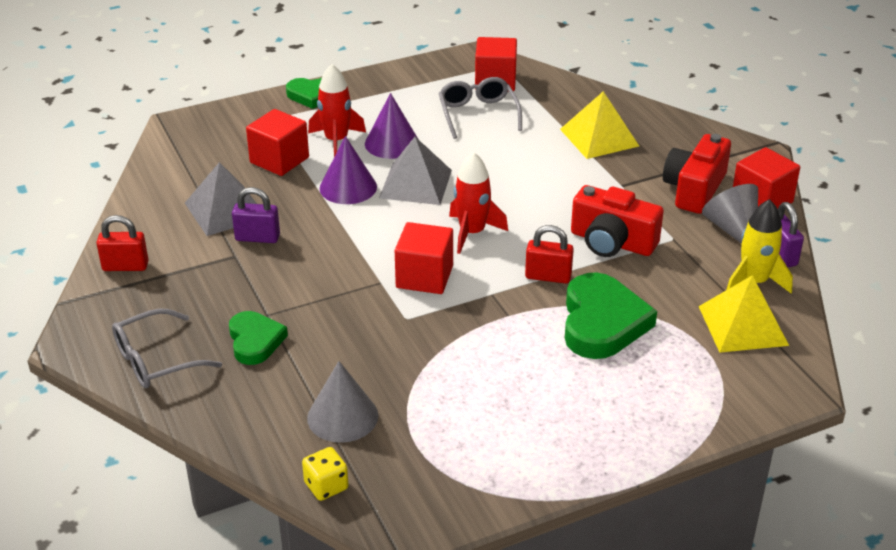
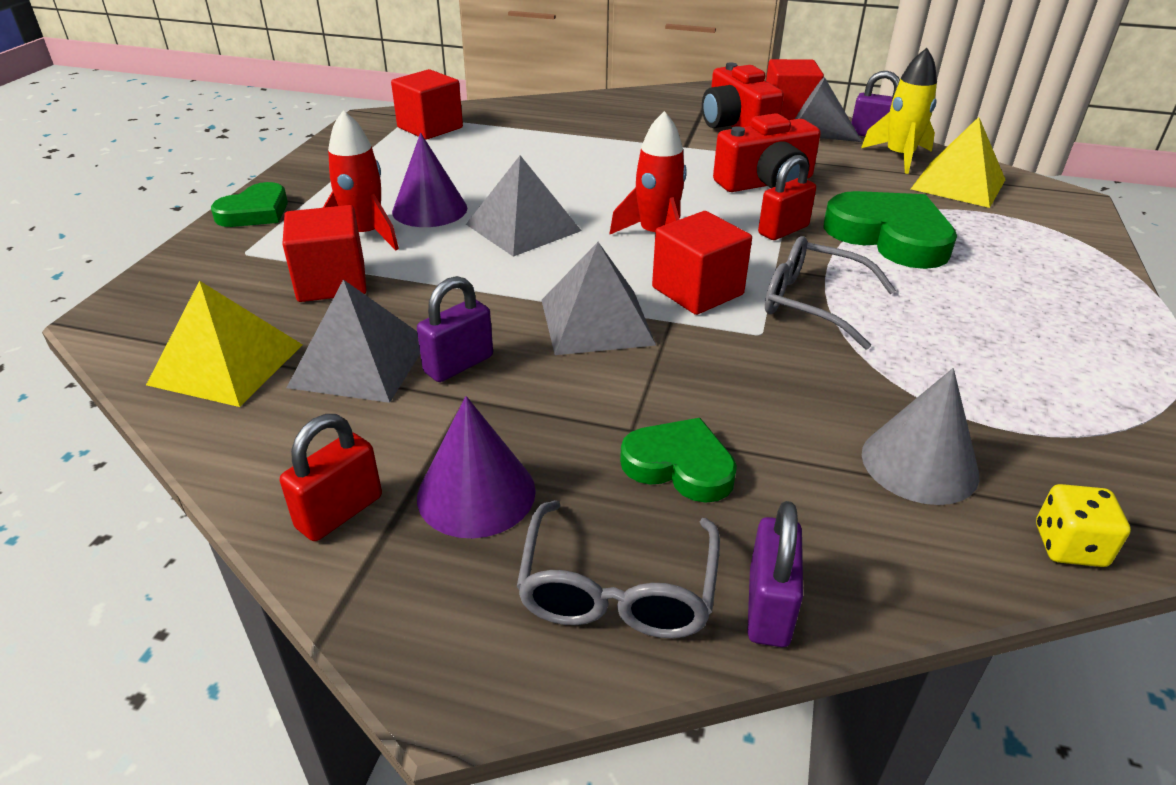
camera: 50 degrees left, 0 degrees up
purple cone [320,136,377,204] -> purple cone moved to [417,396,536,538]
grey glasses [439,77,522,139] -> grey glasses moved to [765,236,896,350]
yellow pyramid [560,91,639,159] -> yellow pyramid moved to [146,281,303,407]
none -> grey pyramid [541,242,656,355]
none -> purple padlock [747,501,803,647]

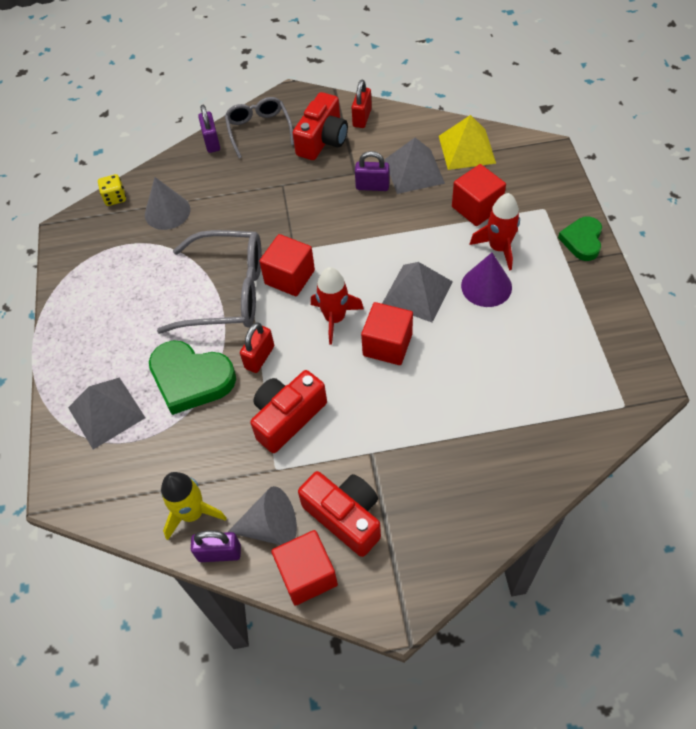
camera: 160 degrees right, 20 degrees up
red cube [391,69,463,140] -> red cube moved to [361,302,413,365]
purple padlock [417,276,493,382] -> purple padlock turned 75 degrees clockwise [355,151,390,191]
purple cone [417,396,536,538] -> red camera [293,92,348,160]
grey pyramid [541,242,656,355] -> grey pyramid moved to [68,377,145,449]
green heart [620,418,737,503] -> none
grey glasses [765,236,896,350] -> grey glasses [157,230,262,334], size x1.60
yellow pyramid [911,117,1006,208] -> none

